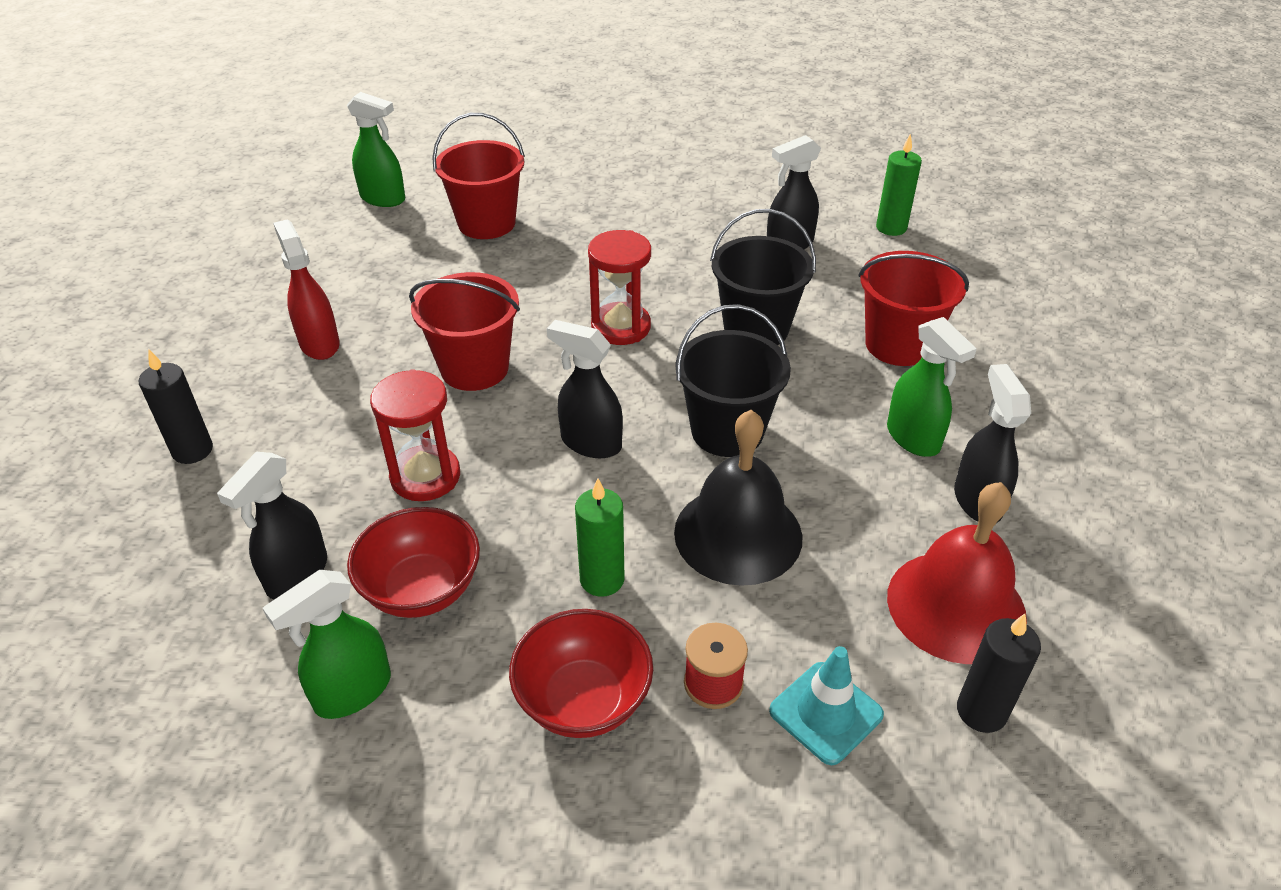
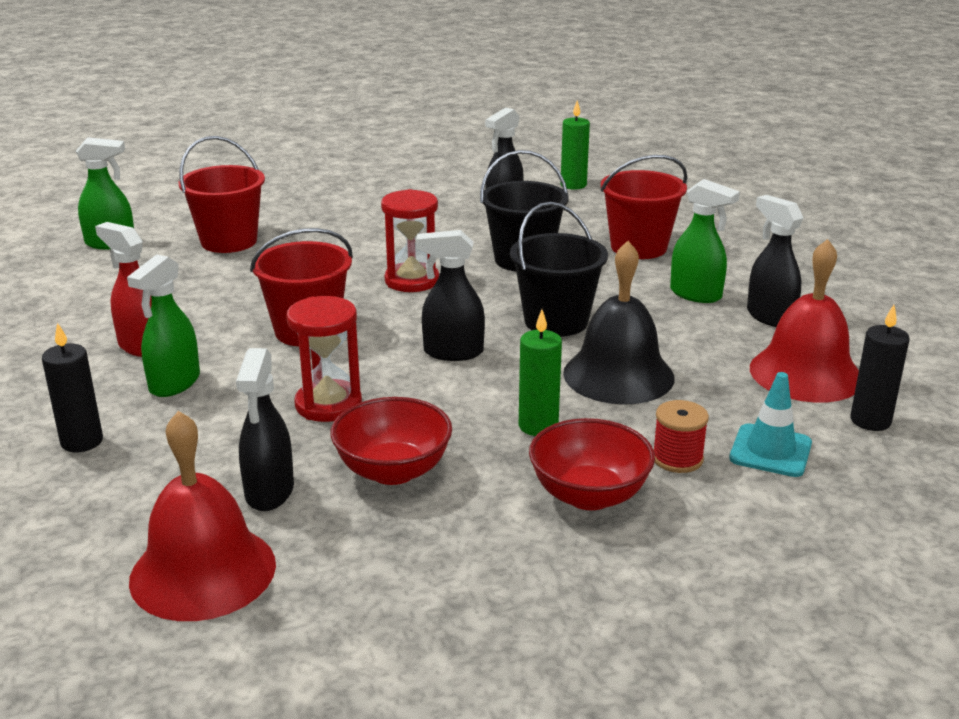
camera: 25 degrees left, 15 degrees down
green spray bottle [263,570,391,719] -> green spray bottle moved to [127,254,200,397]
none -> red bell [129,411,276,621]

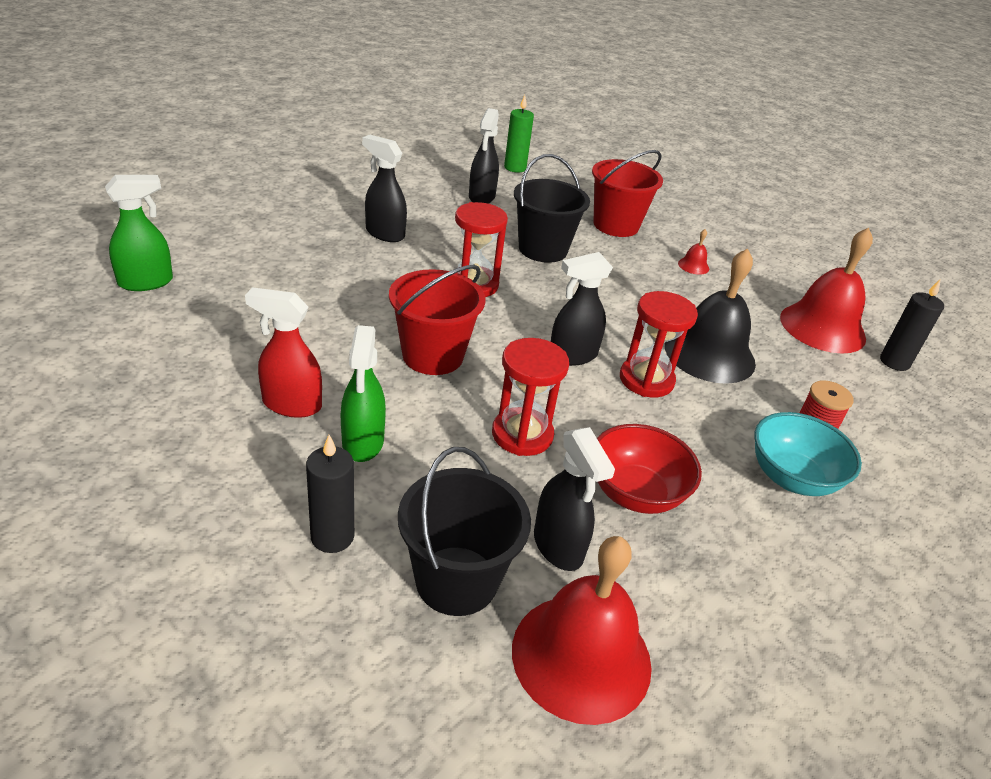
camera: 30 degrees left, 10 degrees up
red bucket [179,136,265,253] -> none
black bucket [510,202,608,337] -> black bucket moved to [398,447,531,616]
green candle [519,310,562,436] -> none
red bowl [529,418,655,510] -> turquoise bowl [754,412,862,496]
green spray bottle [670,179,740,303] -> red bell [678,229,709,275]
turquoise traffic cone [729,372,812,477] -> none
black spray bottle [747,195,804,327] -> black spray bottle moved to [362,134,407,242]
none -> red hourglass [620,291,698,397]

